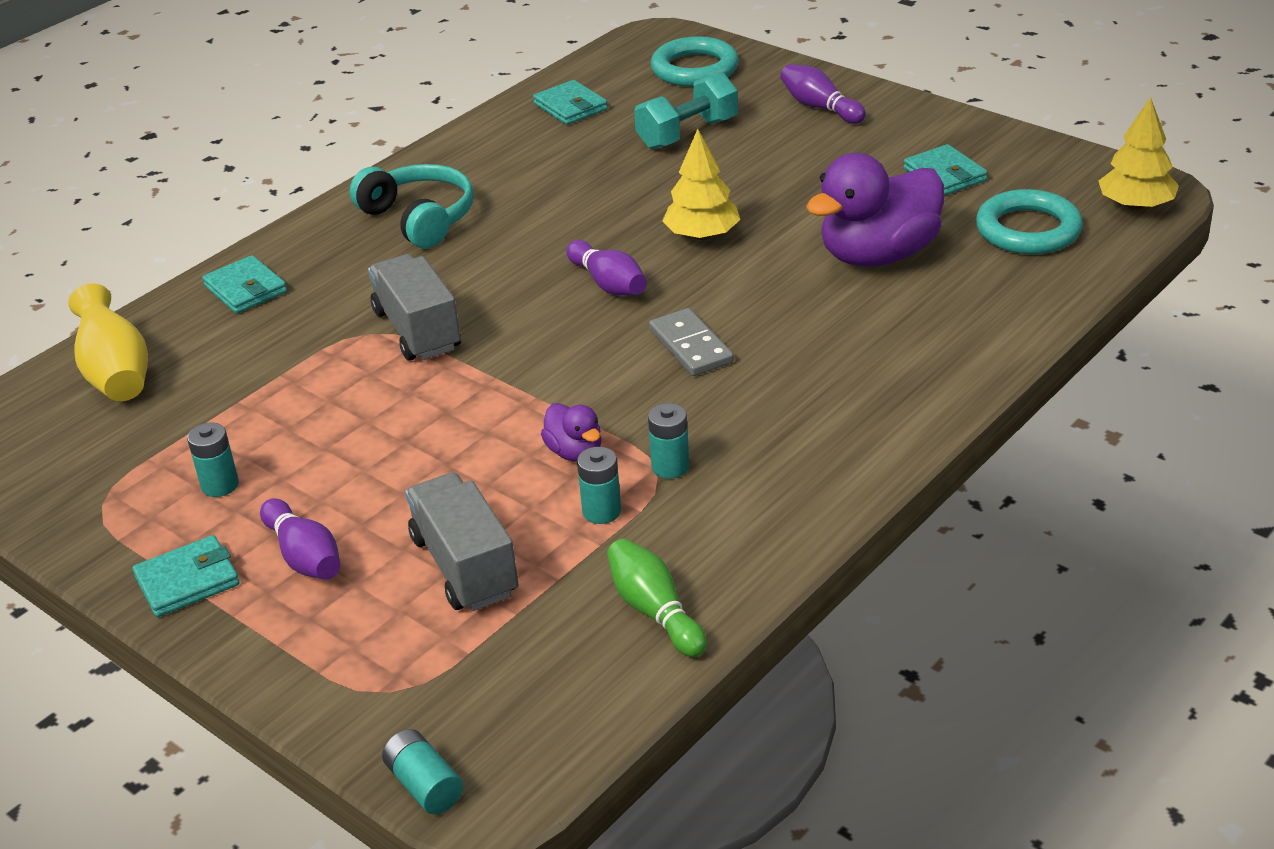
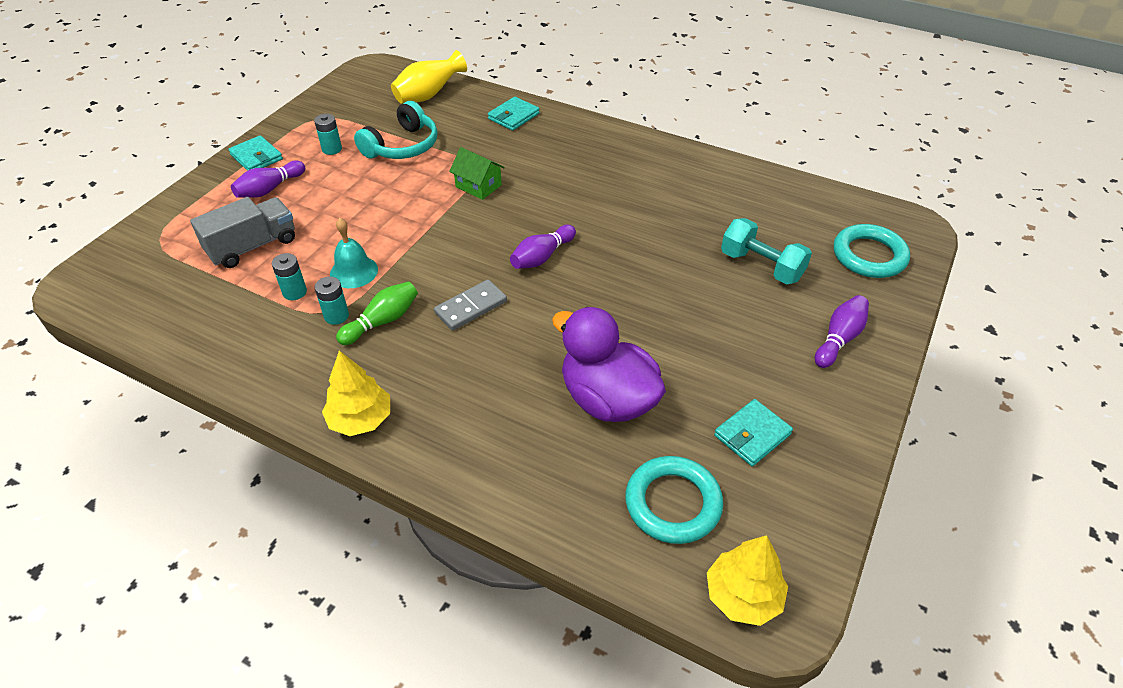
camera: 75 degrees right, 10 degrees up
turquoise headphones [349,164,473,248] -> turquoise headphones moved to [354,101,438,159]
grey truck [368,254,461,361] -> green house [449,147,505,200]
turquoise battery [382,729,463,814] -> none
turquoise wallet [533,80,608,125] -> none
purple duck [541,403,601,462] -> turquoise bell [330,218,378,288]
green bowling pin [607,538,707,657] -> green bowling pin moved to [336,282,418,345]
yellow tree [662,129,740,240] -> yellow tree moved to [322,350,390,436]

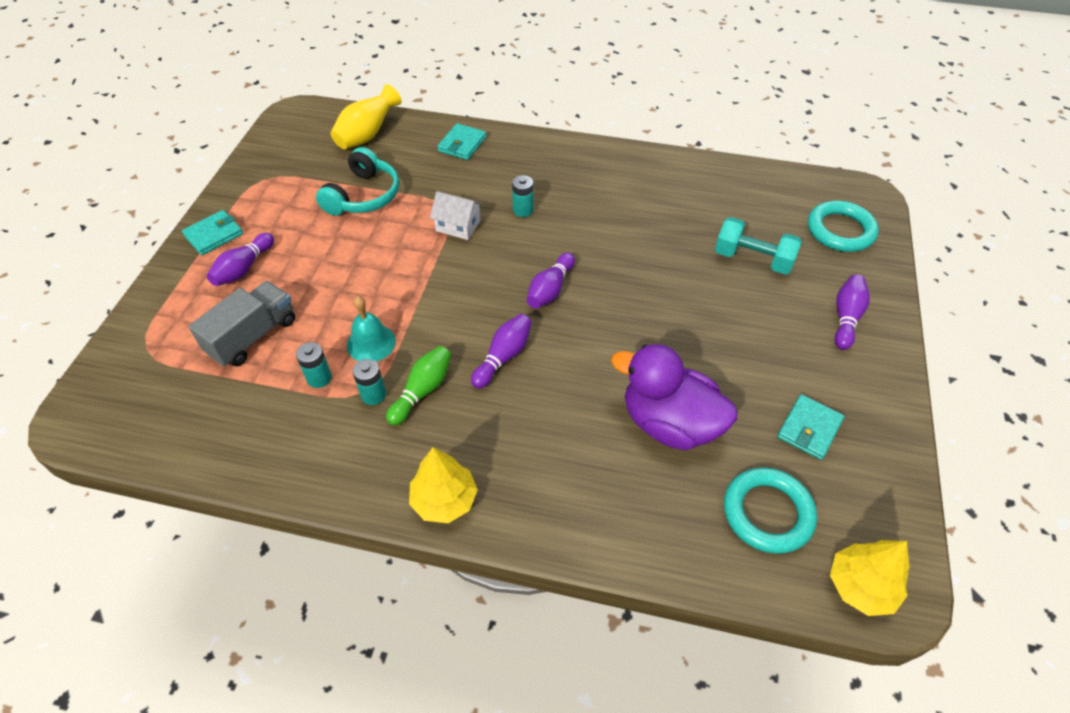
camera: 15 degrees left, 5 degrees up
turquoise wallet [228,135,283,171] -> turquoise wallet turned 75 degrees counterclockwise [182,210,243,255]
turquoise battery [314,114,342,155] -> turquoise battery moved to [512,175,533,217]
grey domino [434,280,507,331] -> purple bowling pin [471,314,532,389]
green house [449,147,505,200] -> white house [430,191,483,240]

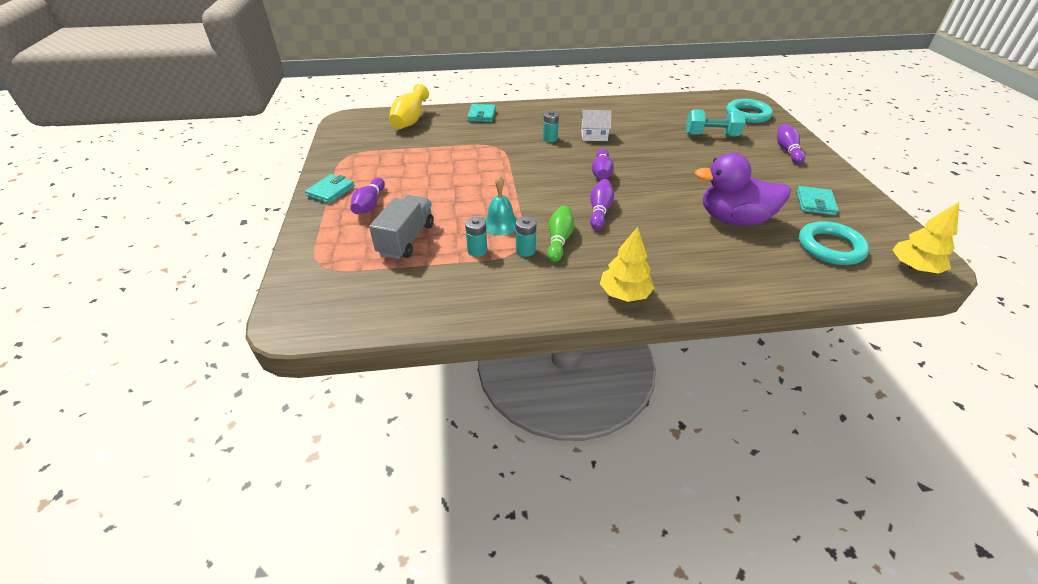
camera: 20 degrees left, 10 degrees down
turquoise headphones [316,147,399,216] -> none
white house [430,191,483,240] -> white house moved to [581,110,612,141]

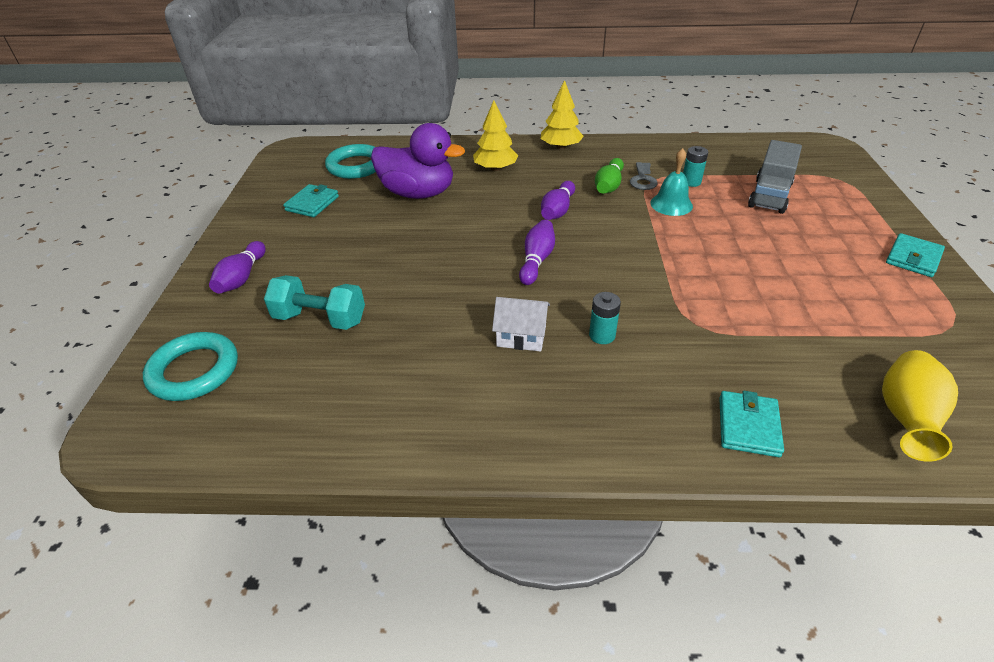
camera: 170 degrees left, 0 degrees up
purple bowling pin [350,178,385,214] -> none
turquoise battery [516,216,536,257] -> grey key [630,162,658,190]
yellow tree [893,202,959,274] -> yellow tree moved to [473,100,518,171]

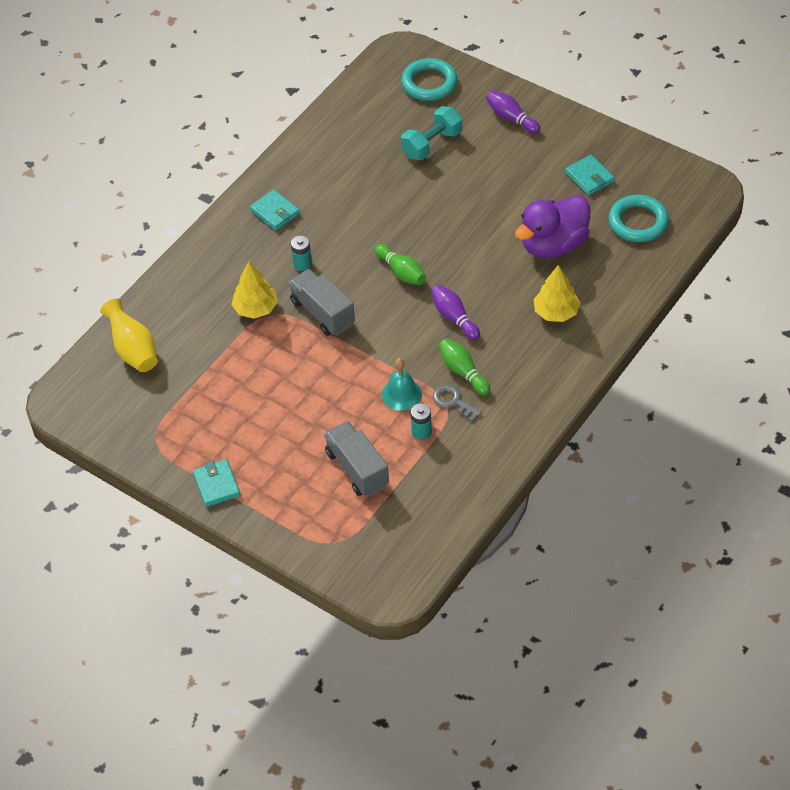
camera: 125 degrees right, 10 degrees up
white house [492,297,550,352] -> none
purple bowling pin [519,220,555,285] -> green bowling pin [375,244,426,285]
yellow tree [541,80,584,150] -> yellow tree moved to [231,262,278,319]
turquoise wallet [719,391,784,457] -> turquoise wallet moved to [250,190,300,231]
none -> grey truck [288,269,355,336]

